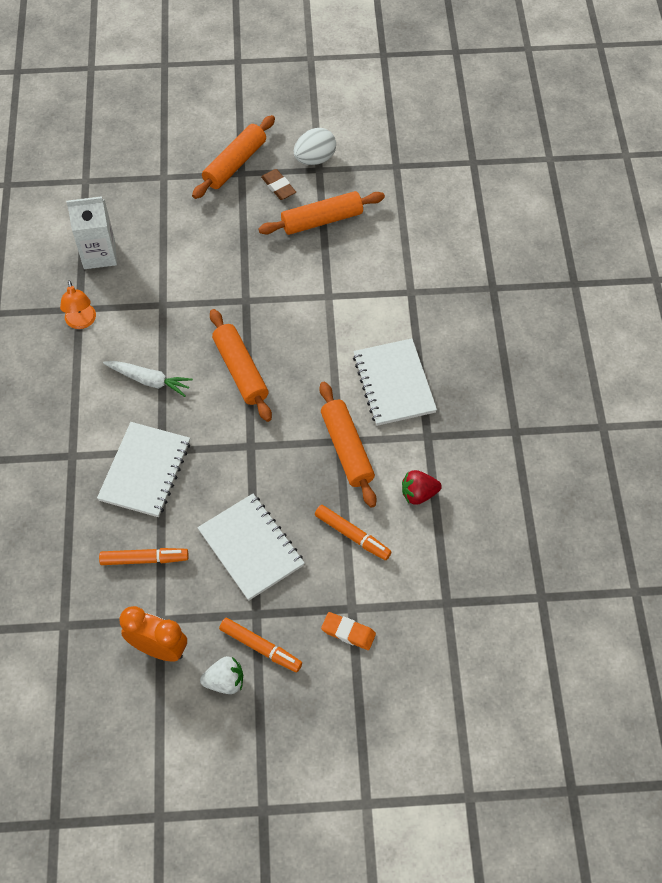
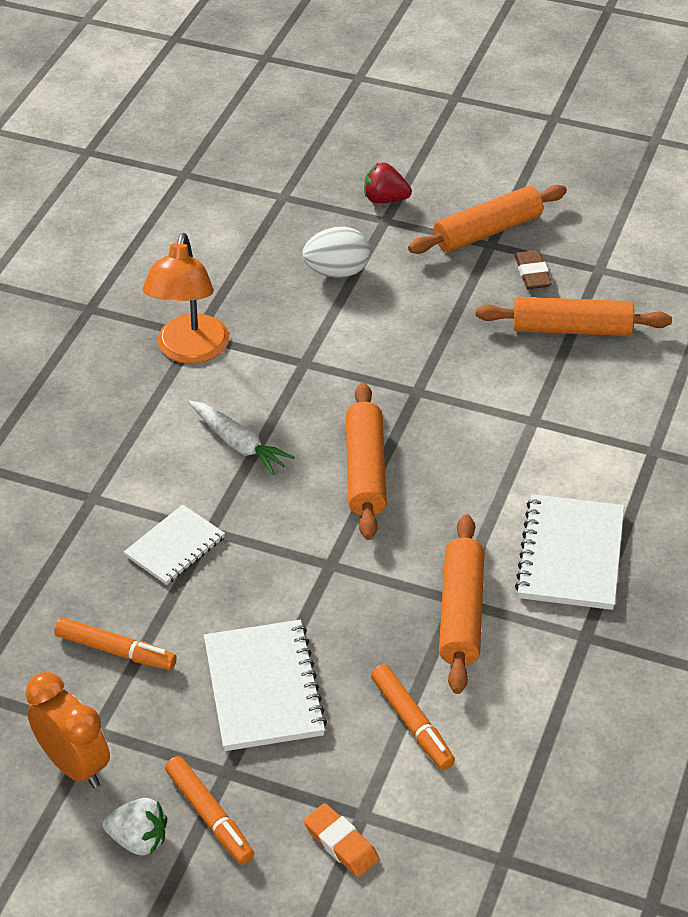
camera: 25 degrees right, 15 degrees down
orange lamp [60,280,96,329] -> orange lamp [142,233,229,363], size x1.63
white carton [66,196,117,269] -> none
white notebook [97,422,190,517] -> white notebook [124,504,225,585], size x0.64
white egg [294,128,336,165] -> white egg moved to [303,227,370,278]
red strawberry [402,470,442,505] -> red strawberry moved to [364,163,412,203]

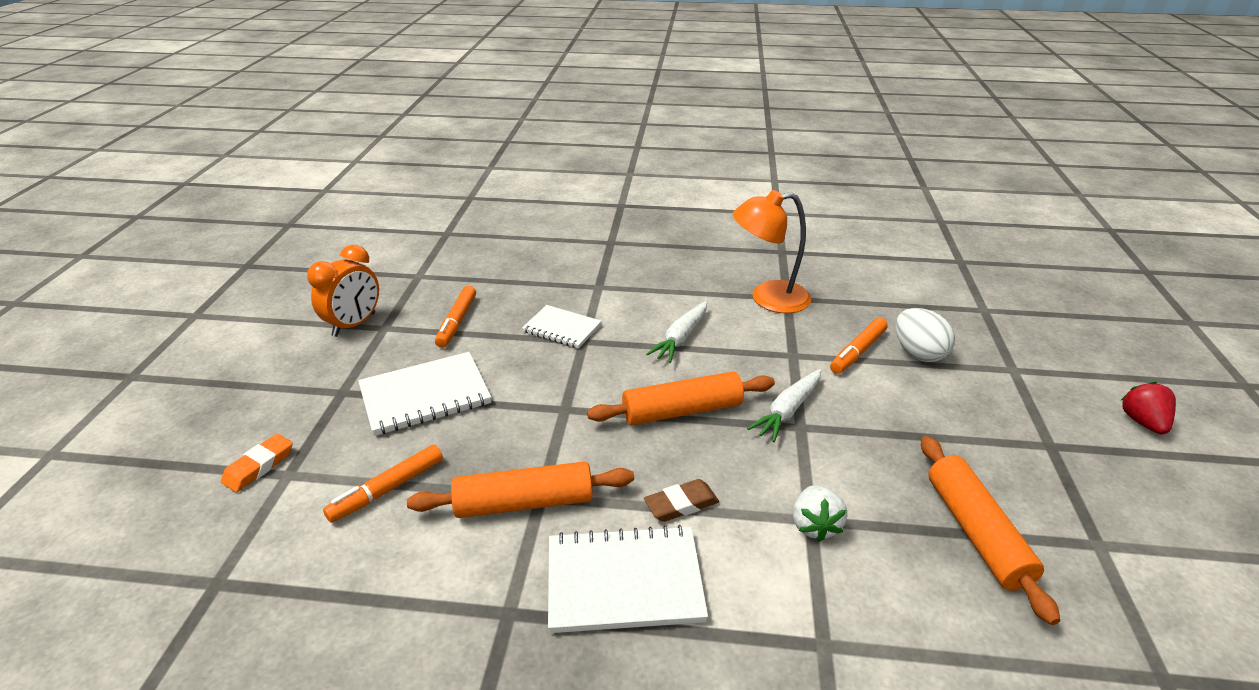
camera: 75 degrees right, 10 degrees down
white strawberry [102,798,167,856] -> white strawberry moved to [793,486,847,542]
orange marker [165,756,254,865] -> orange marker moved to [830,318,888,374]
red strawberry [364,163,412,203] -> red strawberry moved to [1121,382,1176,434]
orange rolling pin [408,185,567,254] -> none
brown eraser [515,250,552,289] -> brown eraser moved to [644,479,719,522]
none -> white carrot [747,369,821,442]

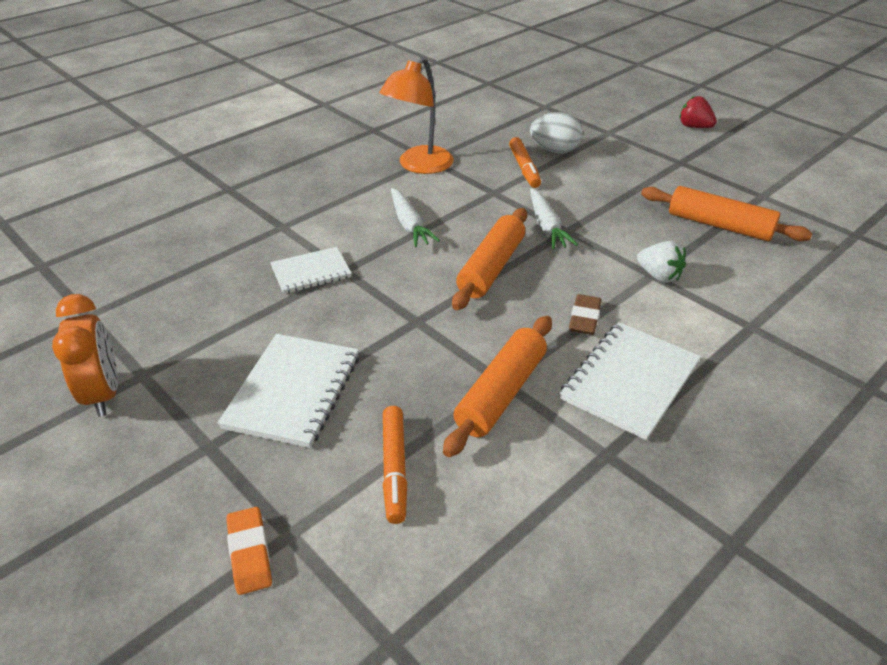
camera: 50 degrees left, 5 degrees up
orange marker [435,286,476,348] -> none

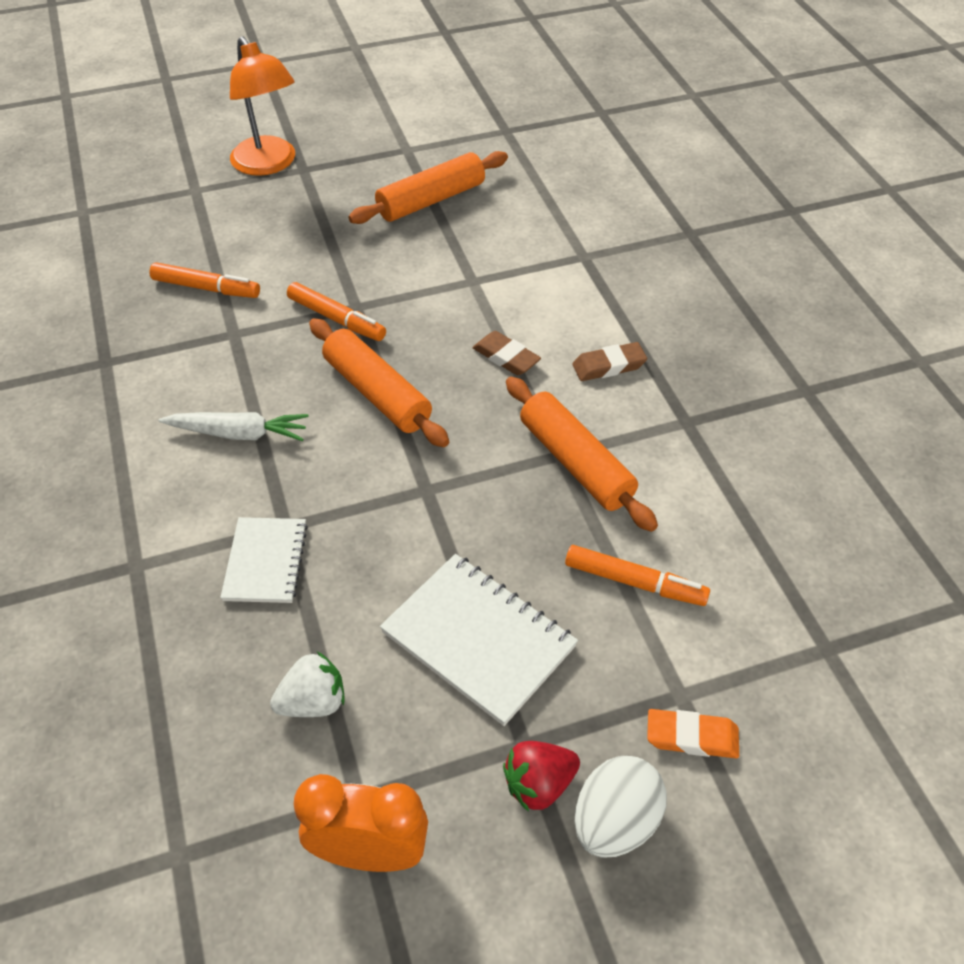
camera: 65 degrees left, 10 degrees up
orange lamp [379,57,454,174] -> orange lamp moved to [230,36,295,176]
white egg [530,112,583,153] -> white egg moved to [575,756,667,858]
white carrot [530,188,578,249] -> orange marker [287,282,386,341]
white notebook [560,322,701,440] -> brown eraser [572,342,647,381]
white strawberry [637,241,686,283] -> white strawberry moved to [270,651,345,717]
red strawberry [679,96,717,128] -> red strawberry moved to [503,741,580,812]

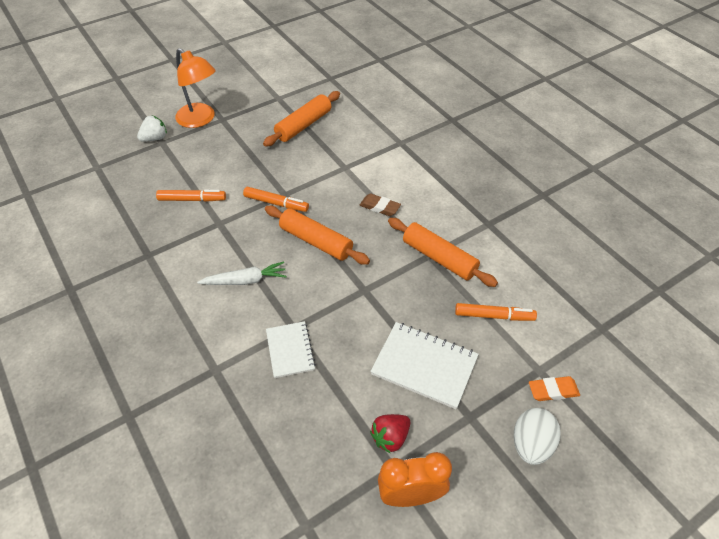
camera: 15 degrees left, 0 degrees up
white strawberry [270,651,345,717] -> white strawberry moved to [137,115,167,142]
red strawberry [503,741,580,812] -> red strawberry moved to [370,414,410,454]
brown eraser [572,342,647,381] -> none

